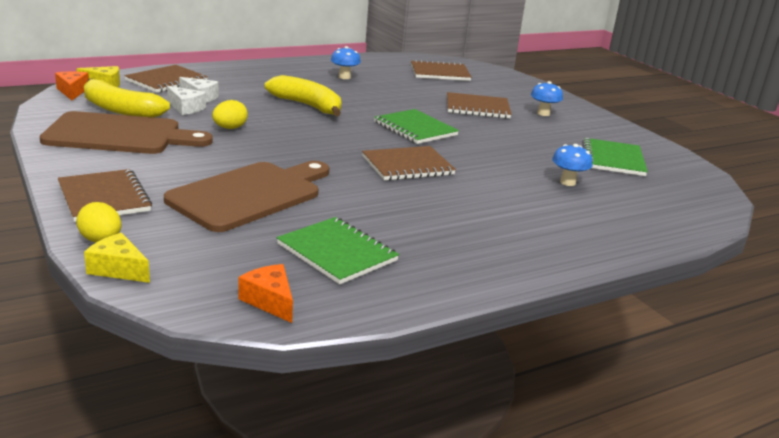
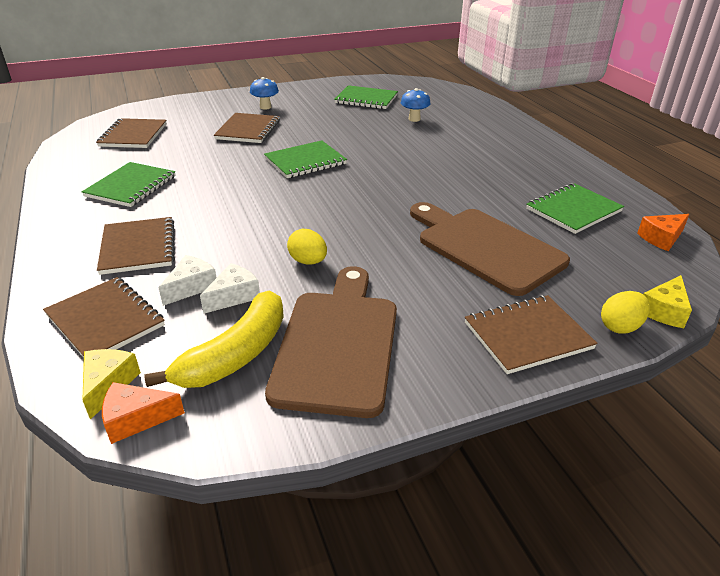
camera: 80 degrees left, 10 degrees up
yellow banana [265,75,341,116] -> none
blue mushroom [331,46,361,79] -> green notebook [82,162,176,207]
brown notebook [362,146,456,181] -> brown notebook moved to [97,217,175,275]

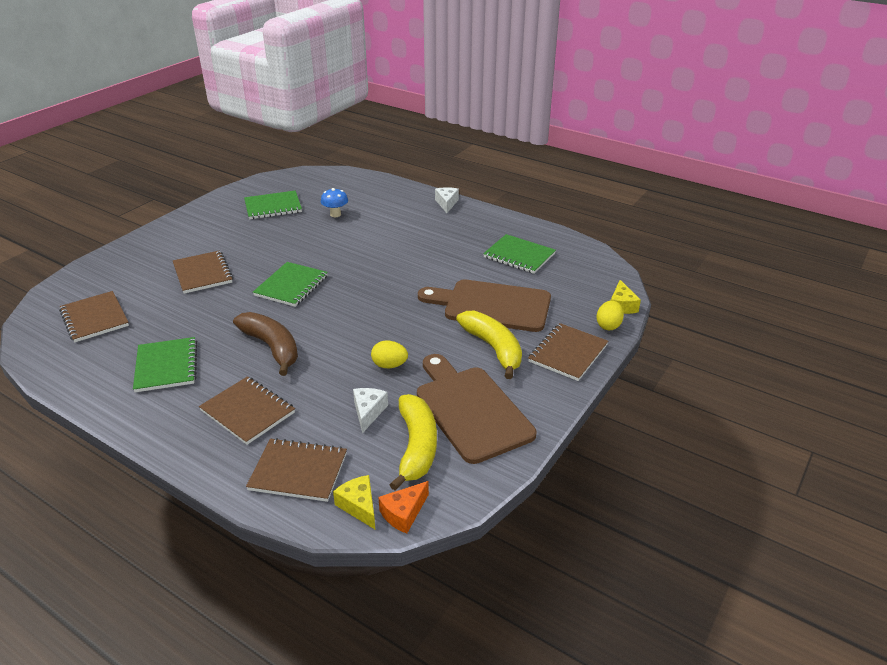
camera: 35 degrees left, 0 degrees up
white cheese [158,255,217,306] -> white cheese moved to [435,187,459,213]
blue mushroom [250,77,279,109] -> none
green notebook [526,183,624,234] -> green notebook turned 75 degrees counterclockwise [483,234,556,274]
orange cheese [637,214,689,251] -> none
none -> brown banana [233,312,298,376]
none -> yellow banana [456,311,522,379]

